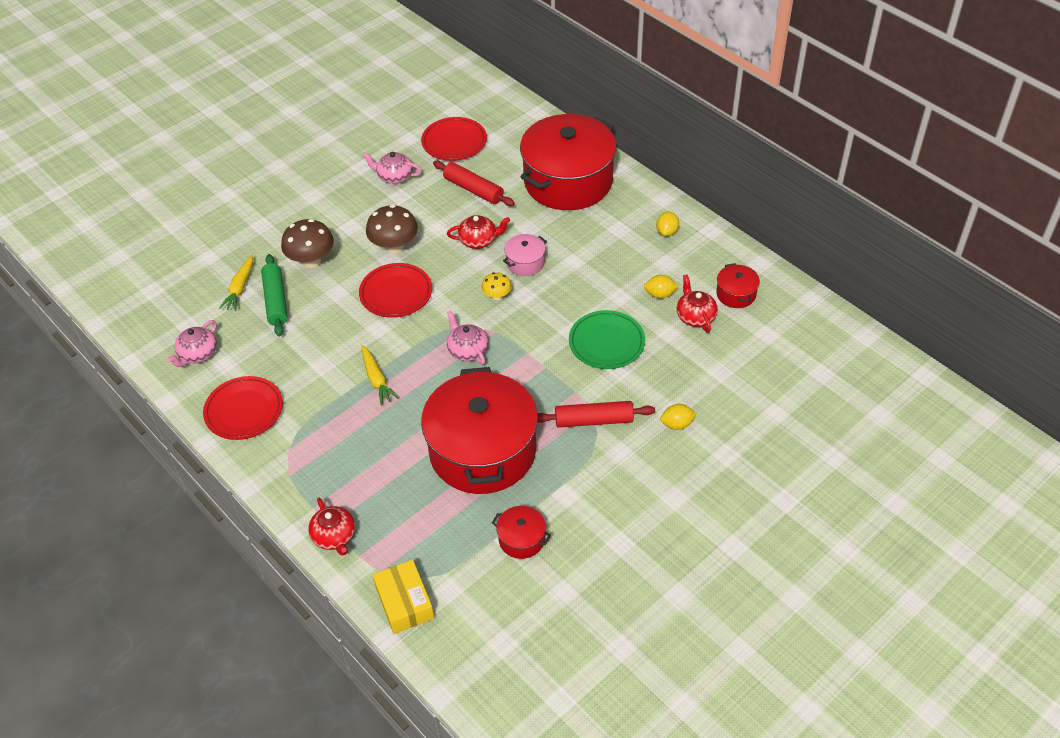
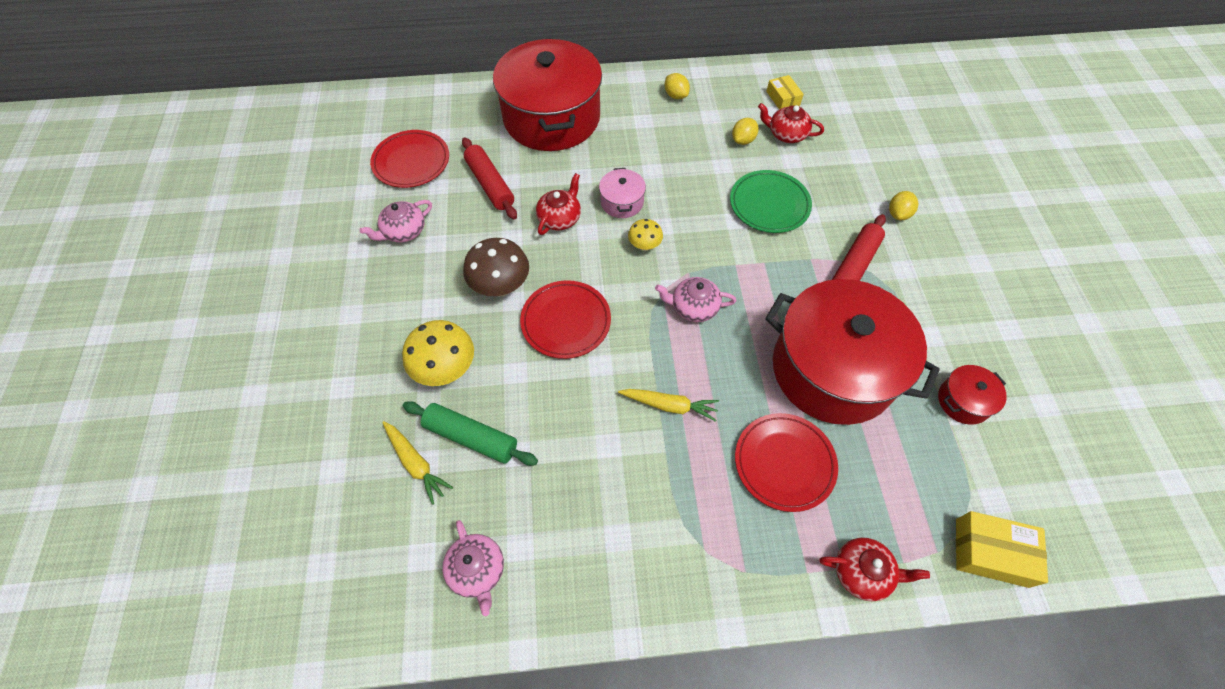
camera: 55 degrees left, 10 degrees up
red plate [203,376,283,440] -> red plate moved to [735,413,838,512]
brown mushroom [281,219,334,268] -> yellow mushroom [402,320,474,386]
red rolling pin [433,161,515,206] -> red rolling pin turned 75 degrees clockwise [462,138,517,219]
red pot [716,263,760,308] -> yellow box [766,75,804,110]

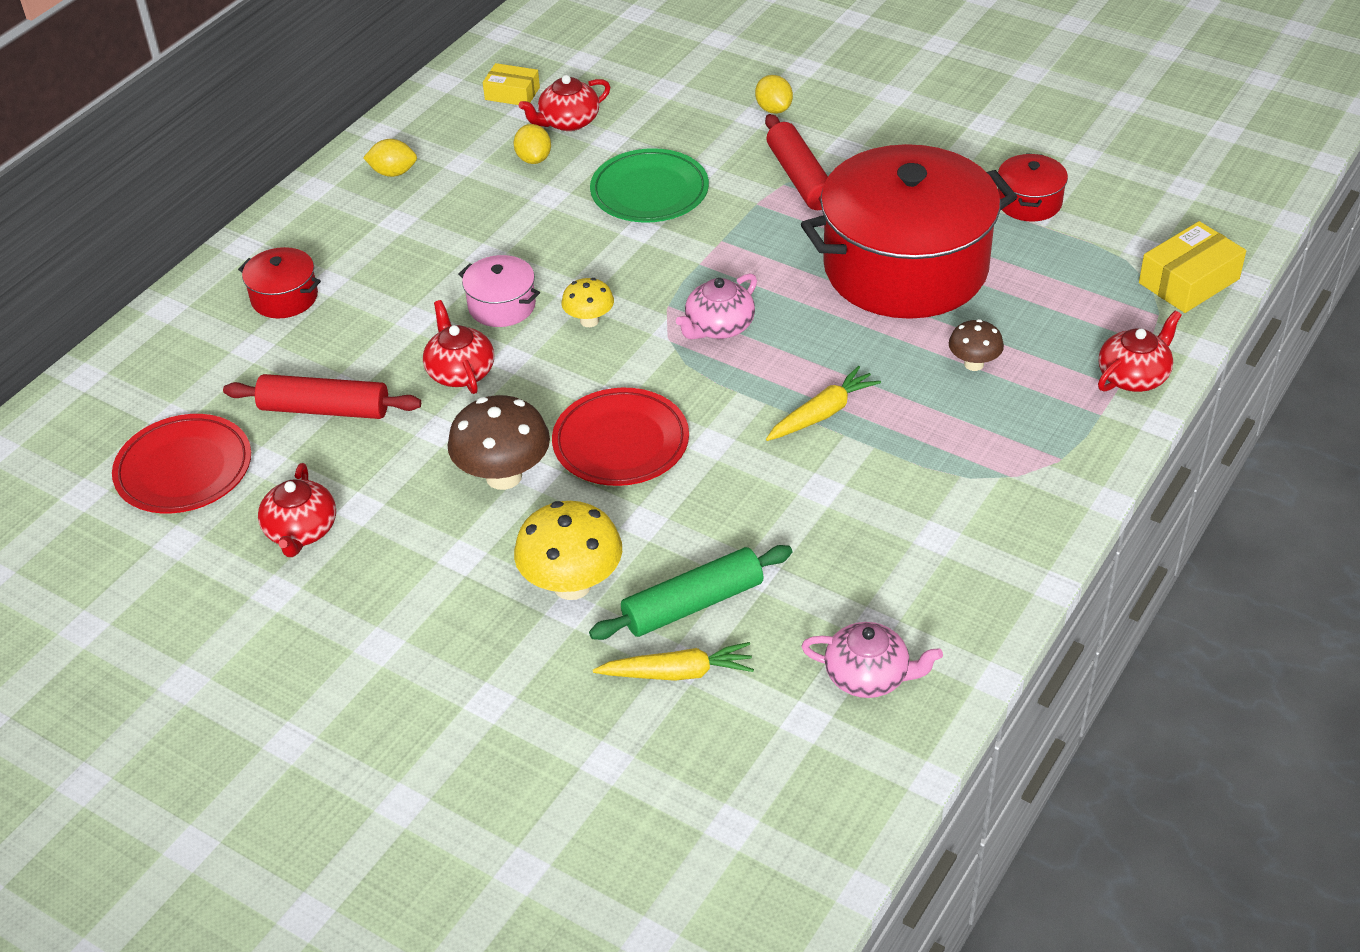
camera: 50 degrees left, 15 degrees down
pink teapot [360,200,432,243] -> red teapot [258,463,336,557]
red pot [493,38,602,151] -> red pot [238,247,321,318], size x0.41
red plate [735,413,838,512] -> brown mushroom [949,319,1004,371]

